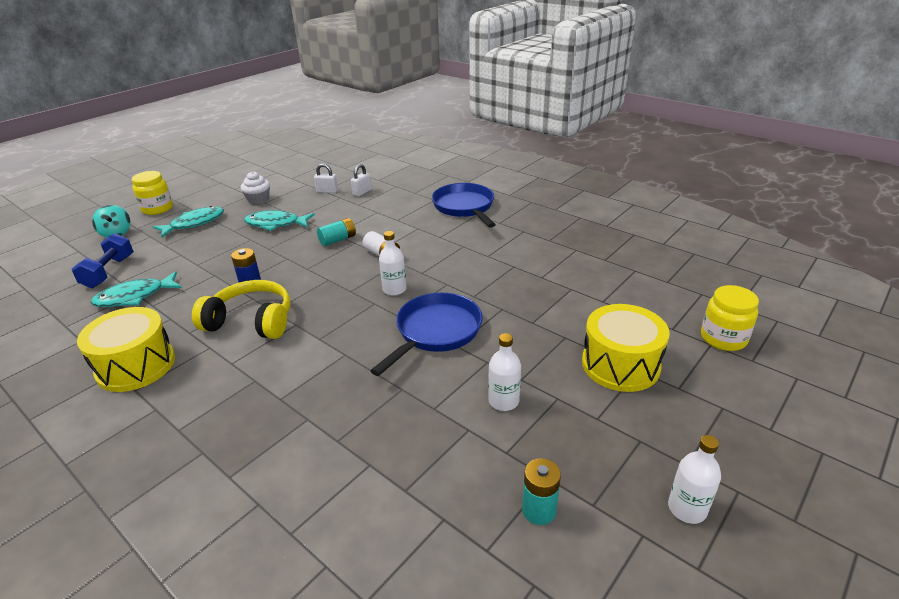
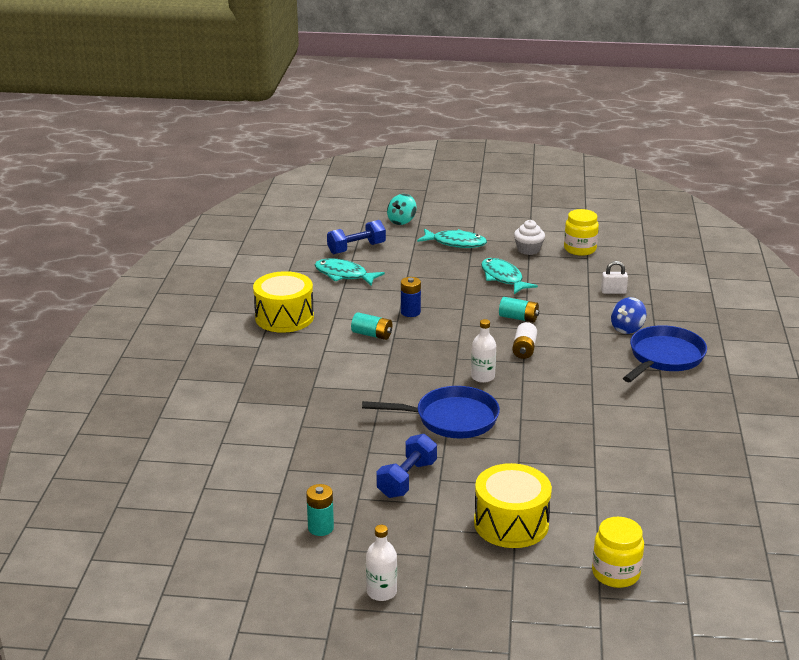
camera: 55 degrees right, 5 degrees down
yellow jar [132,171,173,215] -> yellow jar moved to [564,209,599,256]
yellow headphones [192,280,290,339] -> turquoise battery [351,312,392,340]
white padlock [314,164,338,193] -> none
white bottle [488,333,521,411] -> blue dumbbell [376,434,437,498]
none -> blue spinning top [611,297,647,334]

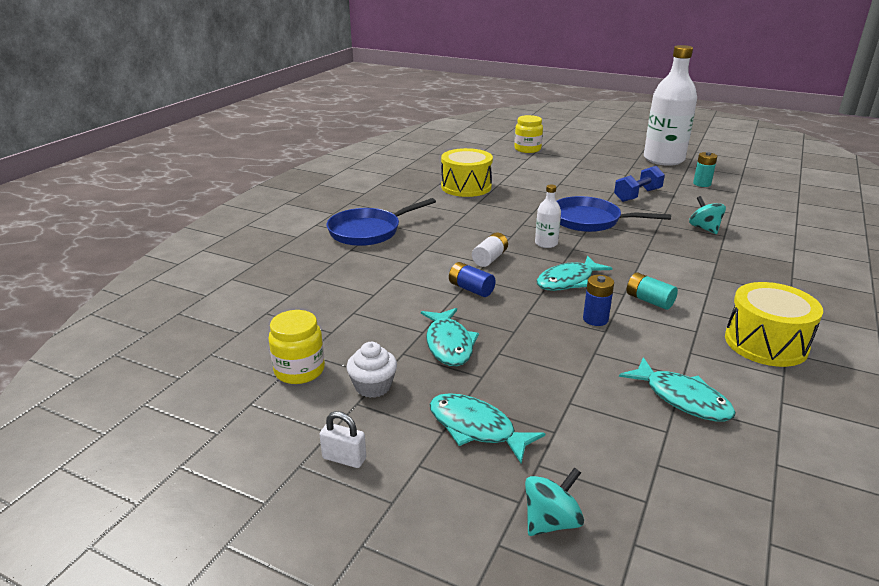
camera: 160 degrees left, 0 degrees up
blue dumbbell [327,220,386,254] -> none
white bottle [366,525,397,601] -> white bottle [644,45,697,166], size x2.33
yellow drum [474,463,552,548] -> yellow drum moved to [441,148,493,197]
turquoise battery [499,297,539,323] -> blue battery [449,262,496,297]
white padlock [601,261,628,294] -> white padlock moved to [320,411,366,468]
blue spinning top [611,297,647,334] -> none
none -> turquoise fish [537,256,612,291]
none -> turquoise spinning top [689,196,726,234]

